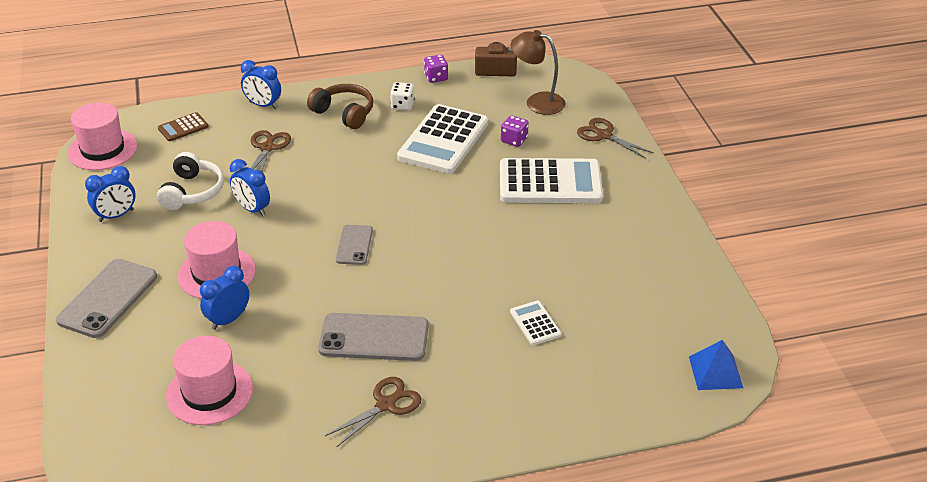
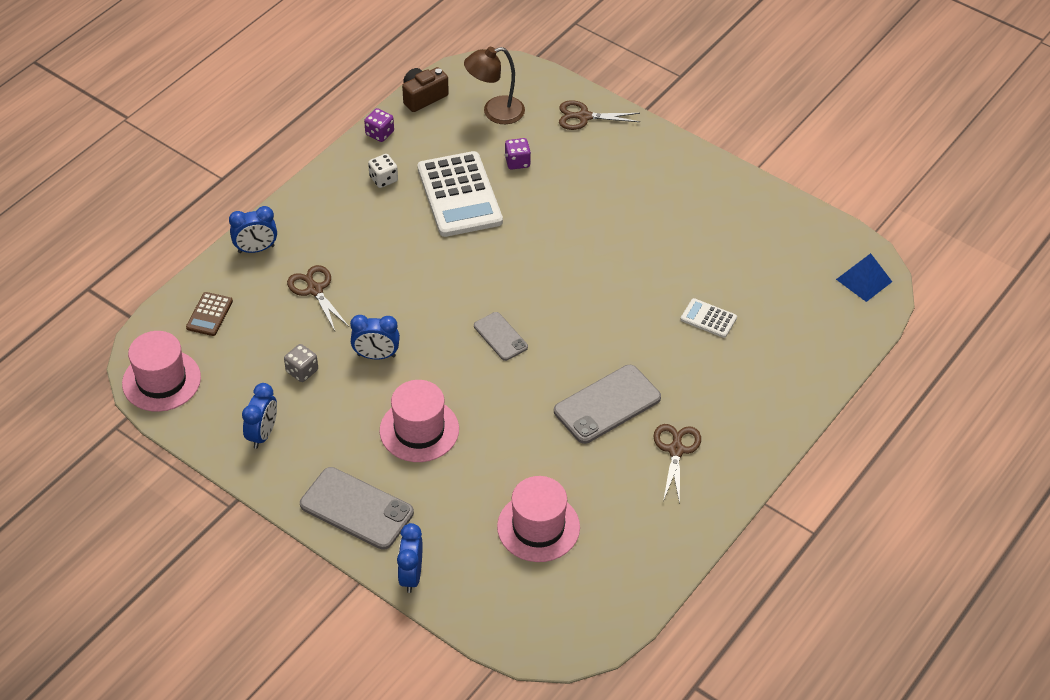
camera: 40 degrees left, 10 degrees up
grey phone [56,259,157,338] -> grey phone turned 45 degrees counterclockwise [300,467,414,550]
white headphones [157,152,224,210] -> grey dice [284,344,318,382]
blue clock [200,266,249,330] -> blue clock moved to [397,523,423,593]
brown headphones [307,84,373,129] -> none
white calculator [500,158,603,203] -> none

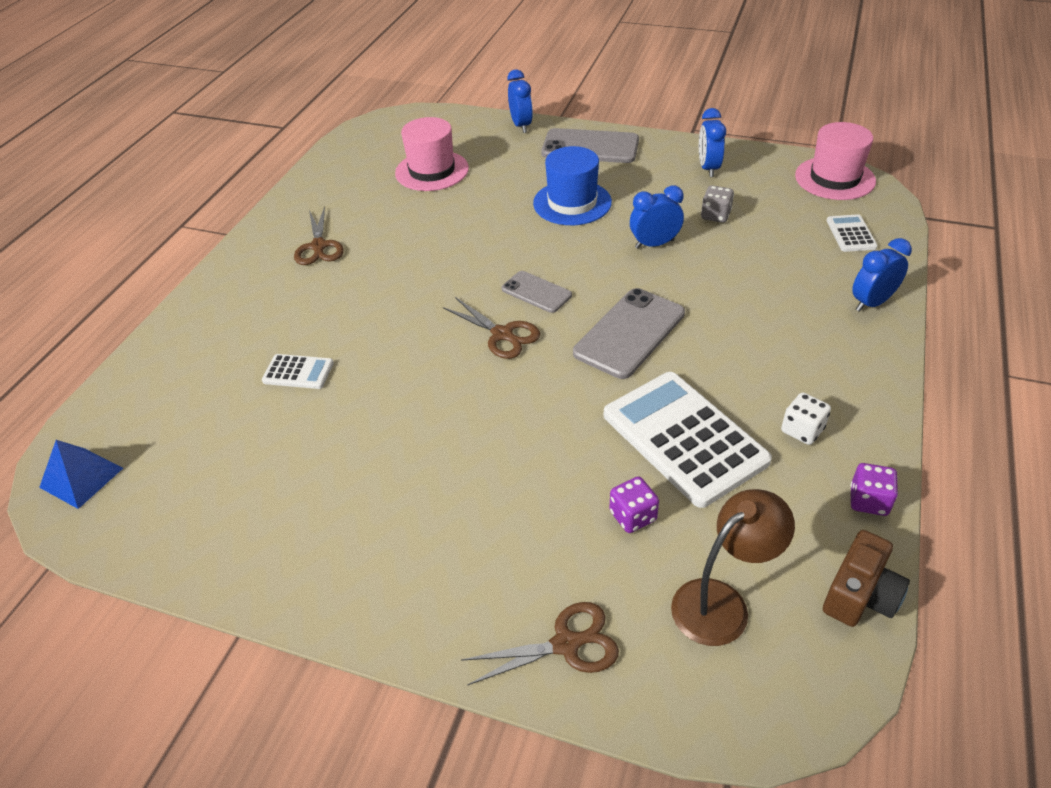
camera: 165 degrees right, 5 degrees down
brown calculator [186,292,233,336] -> white calculator [826,214,878,252]
brown scissors [287,265,349,331] -> brown scissors moved to [443,297,540,359]
pink hat [380,380,459,462] -> blue hat [533,146,612,225]
grey phone [554,365,661,444] -> grey phone moved to [573,288,685,379]

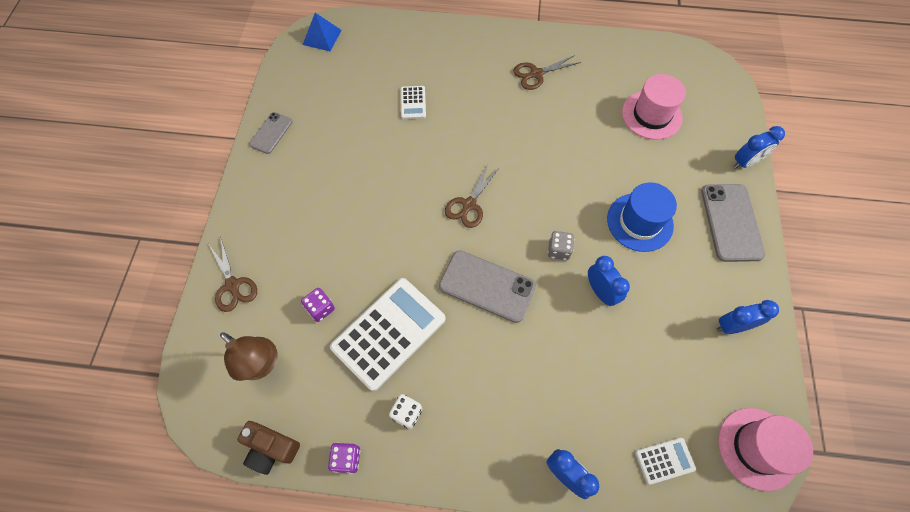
camera: 75 degrees right, 20 degrees up
grey phone [502,271,572,313] -> grey phone moved to [249,112,292,154]
grey dice [701,185,734,223] -> grey dice moved to [548,231,574,260]

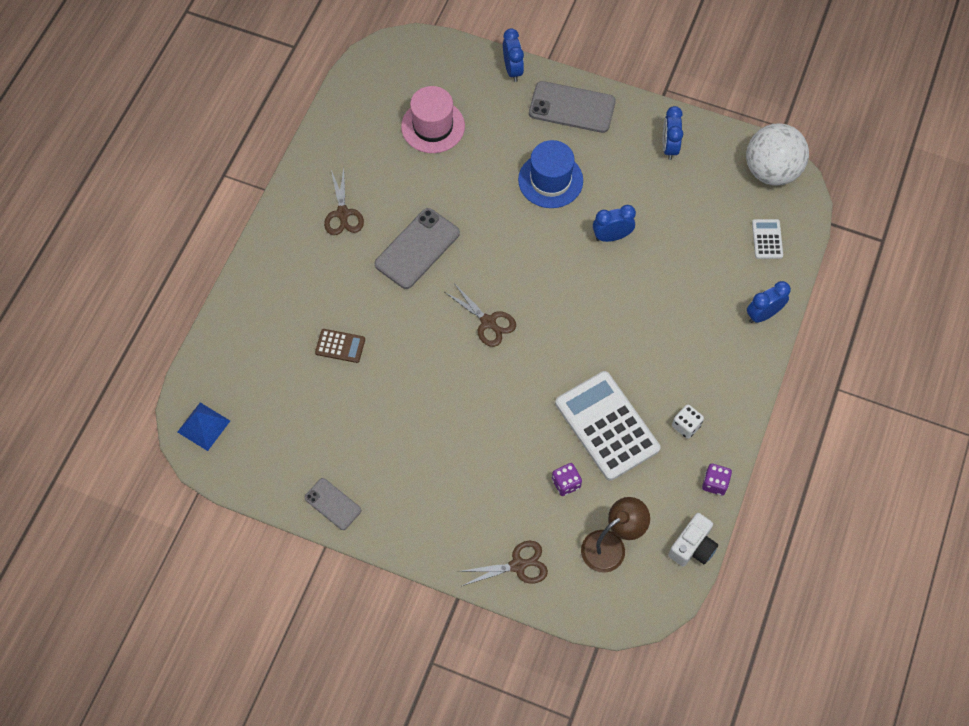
camera: 75 degrees left, 0 degrees up
brown camera [237,421,300,475] -> white camera [668,513,718,566]
white calculator [401,86,426,119] -> brown calculator [315,329,365,363]
grey phone [439,250,536,323] -> grey phone moved to [374,208,460,289]
grey dice [548,231,574,260] -> none
pink hat [718,408,813,491] -> white ball [746,123,809,186]

